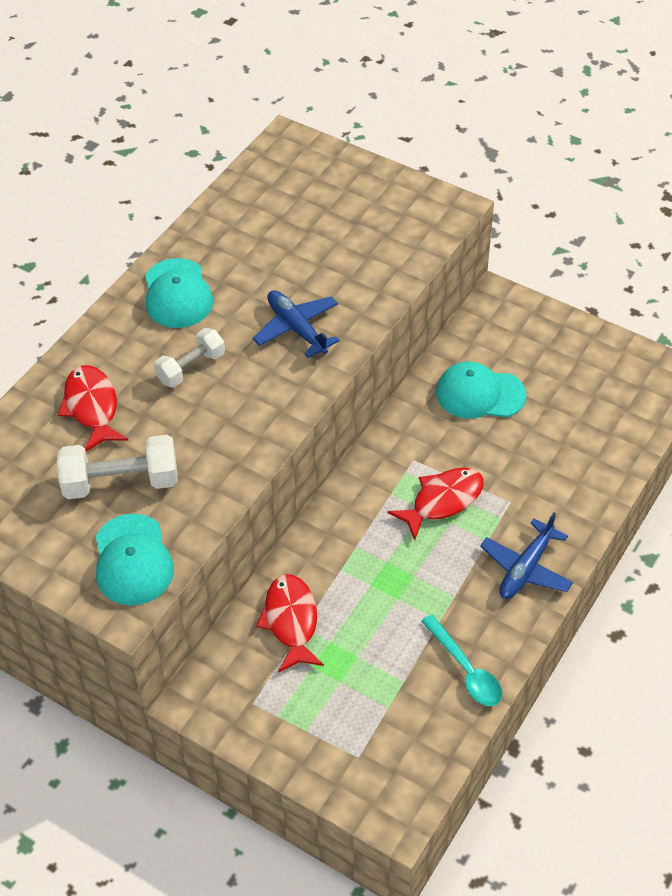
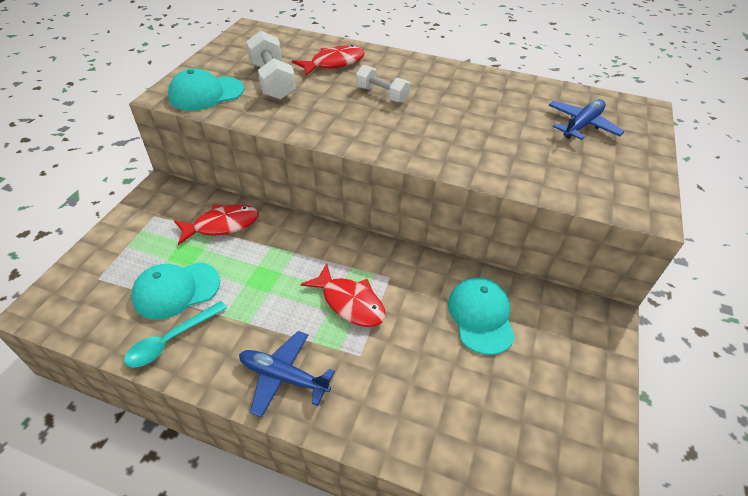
camera: 75 degrees right, 5 degrees down
turquoise cap [145,258,213,328] -> turquoise cap moved to [131,262,220,320]
blue plane [253,290,340,358] -> blue plane moved to [548,99,625,140]

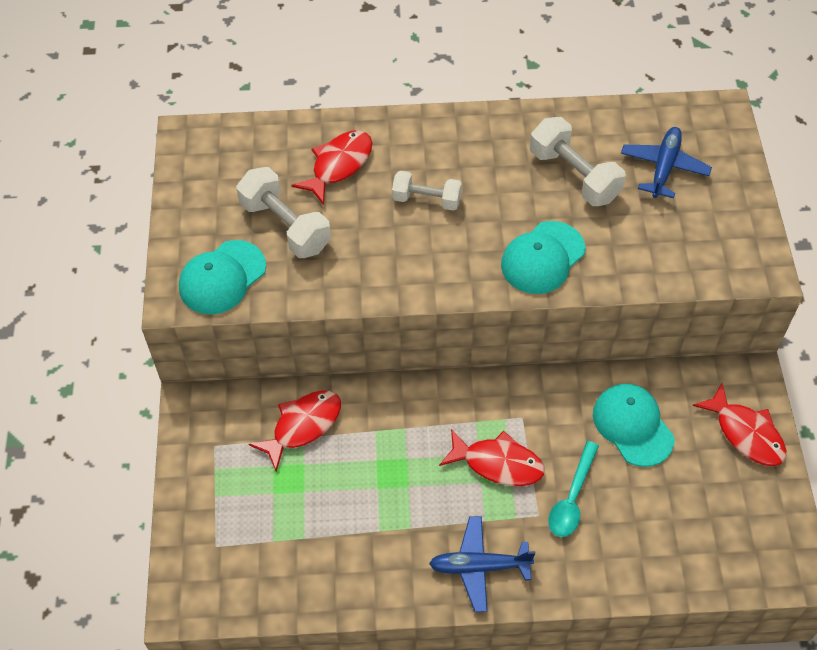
camera: 20 degrees left, 10 degrees up
turquoise spoon [124,301,227,368] -> turquoise spoon moved to [548,441,599,537]
turquoise cap [131,262,220,320] -> turquoise cap moved to [501,221,586,294]
none -> white dumbbell [530,117,626,206]
none -> red fish [693,383,786,466]

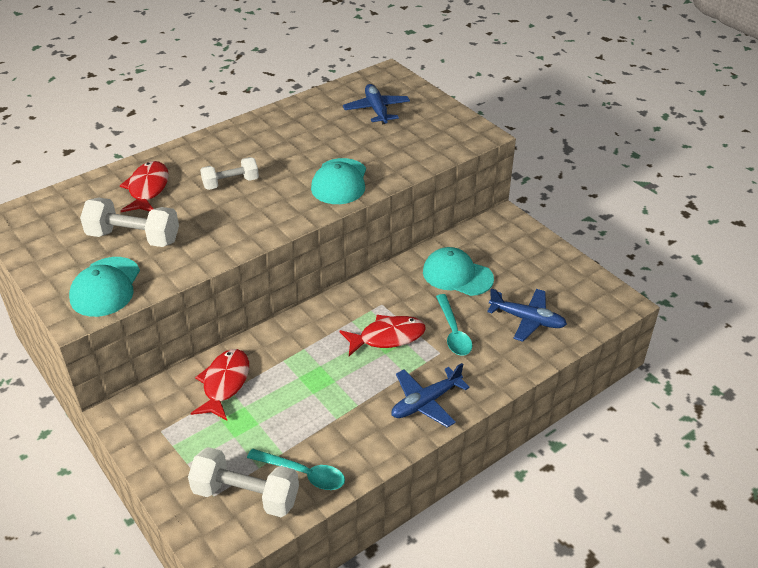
camera: 35 degrees left, 15 degrees down
white dumbbell [530,117,626,206] -> white dumbbell moved to [188,447,299,517]
red fish [693,383,786,466] -> none
none -> turquoise spoon [247,449,345,490]
none -> blue plane [487,288,567,342]

